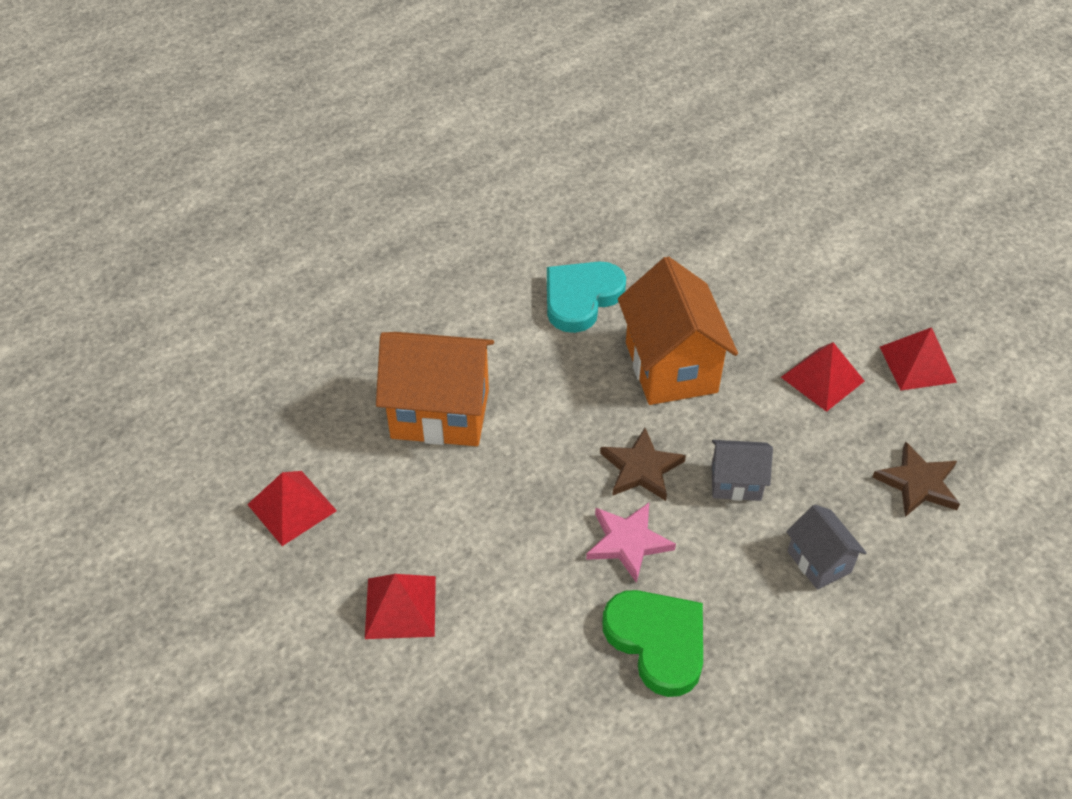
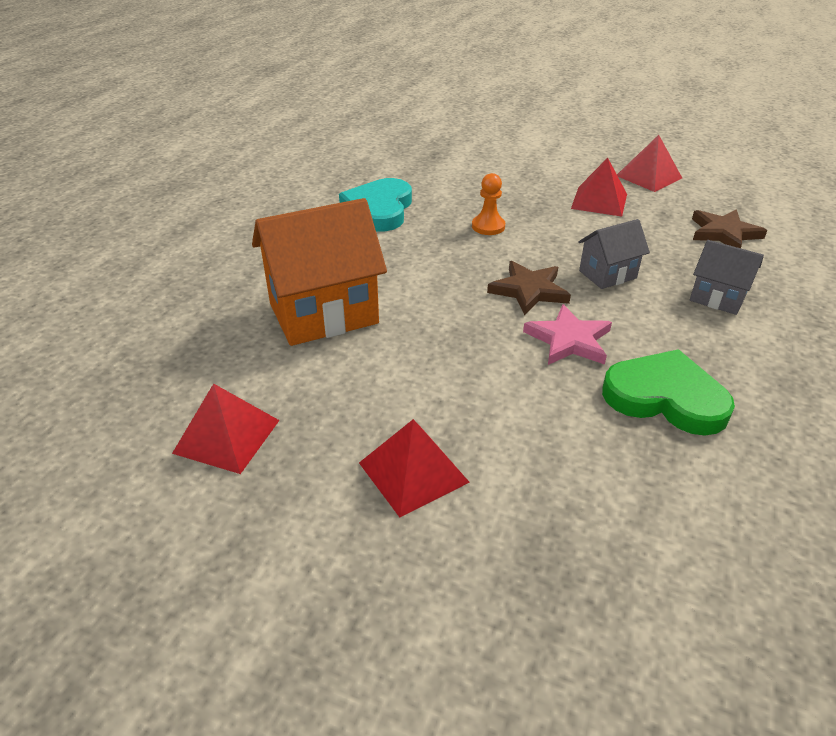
camera: 30 degrees left, 10 degrees down
orange house [618,256,738,405] -> orange pawn [472,173,505,235]

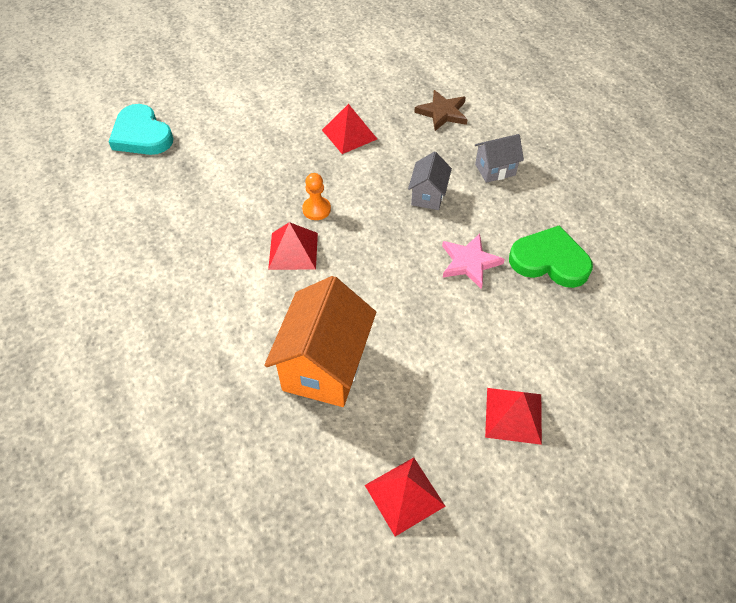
camera: 50 degrees left, 15 degrees up
turquoise heart [339,178,412,231] -> turquoise heart moved to [109,104,173,155]
brown star [487,261,571,315] -> none
green heart [602,349,735,436] -> green heart turned 45 degrees clockwise [509,225,593,288]
red pyramid [617,135,682,192] -> red pyramid moved to [268,222,318,270]

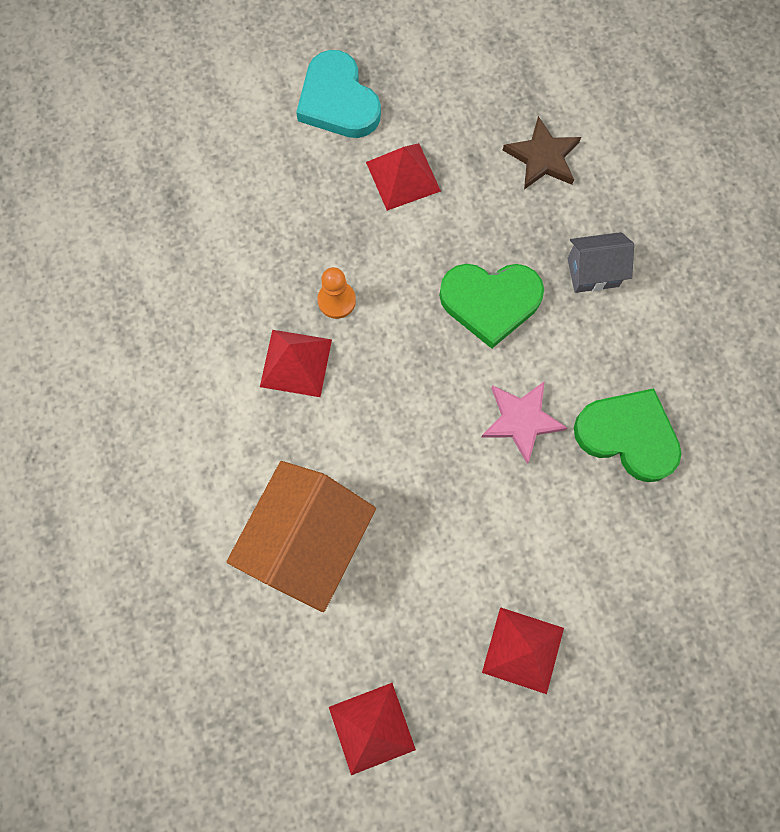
camera: 10 degrees right, 20 degrees up
turquoise heart [109,104,173,155] -> turquoise heart moved to [296,50,381,138]
grey house [408,152,452,210] -> green heart [439,264,544,349]

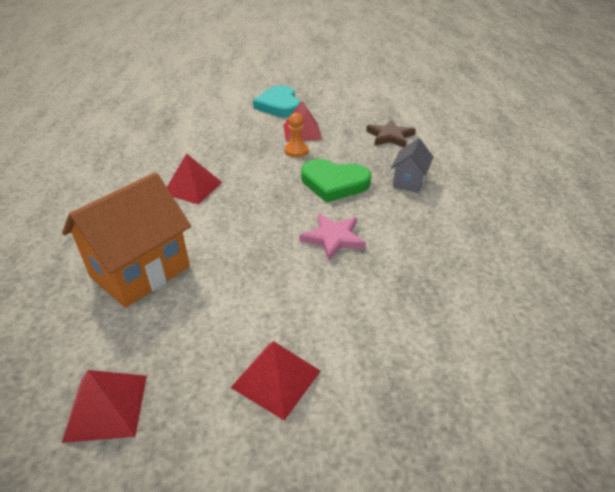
camera: 15 degrees right, 35 degrees down
orange pawn [317,267,356,319] -> orange pawn moved to [285,113,308,157]
grey house [567,232,634,293] -> grey house turned 75 degrees counterclockwise [391,138,433,193]
green heart [574,388,682,482] -> none

